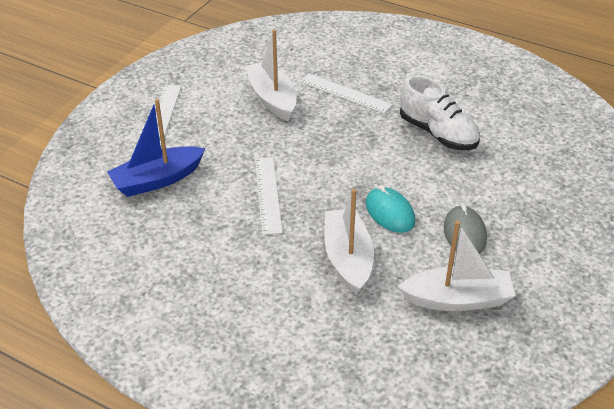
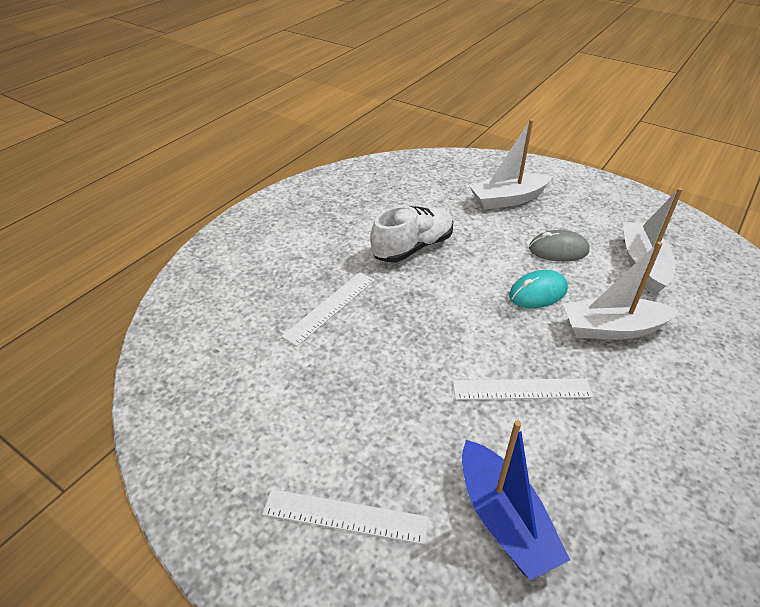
camera: 85 degrees left, 0 degrees up
white boat [245,29,296,121] -> white boat moved to [469,119,553,210]

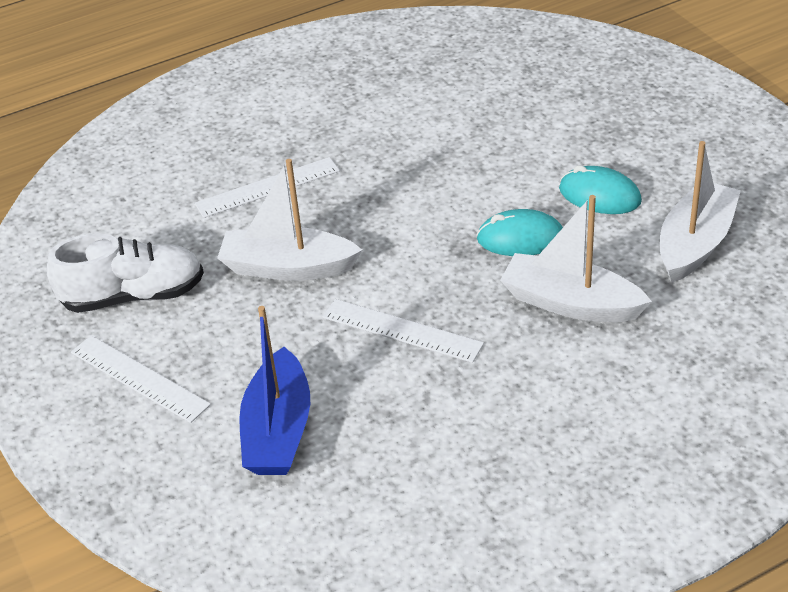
camera: 30 degrees right, 0 degrees up
white shoe [371,206,453,263] -> white shoe moved to [47,234,204,313]
white boat [469,119,553,210] -> white boat moved to [217,159,362,281]
grey mouse [529,230,590,262] -> turquoise mouse [559,165,642,214]

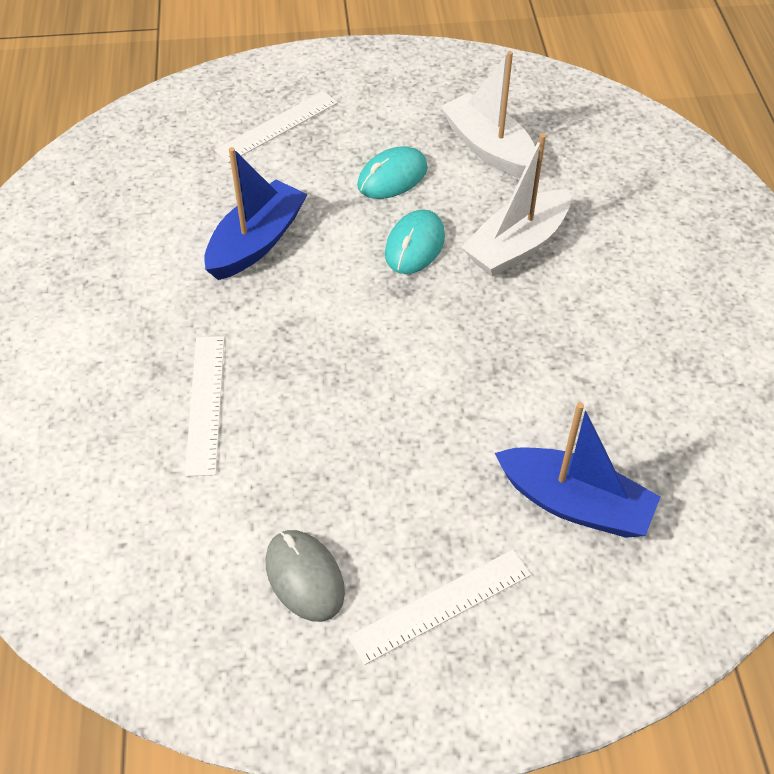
camera: 70 degrees left, 10 degrees up
white shoe [47,234,204,313] -> grey mouse [266,530,345,622]
white boat [217,159,362,281] -> none
white ruler [323,299,484,363] -> white ruler moved to [214,91,338,163]
none -> blue boat [204,147,307,280]

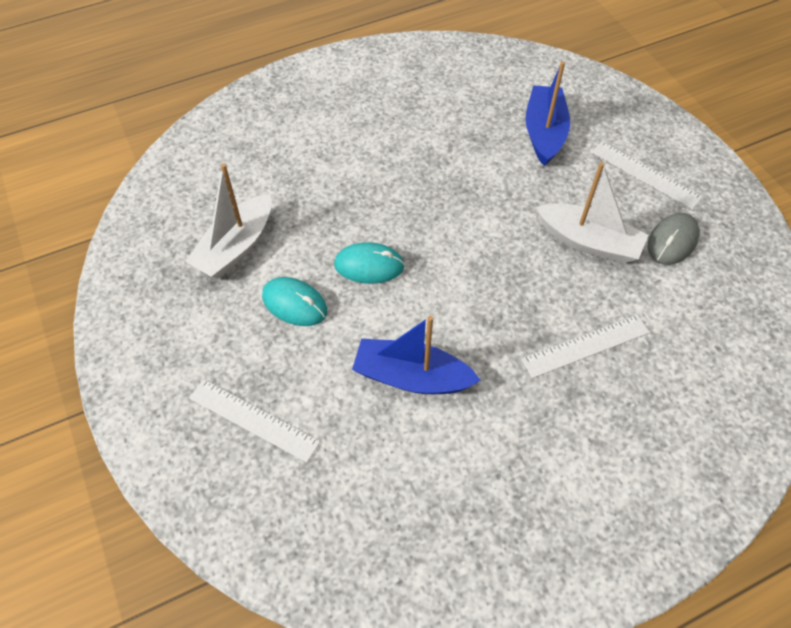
camera: 110 degrees left, 5 degrees up
white boat [461,134,571,277] -> white boat moved to [536,162,648,263]

